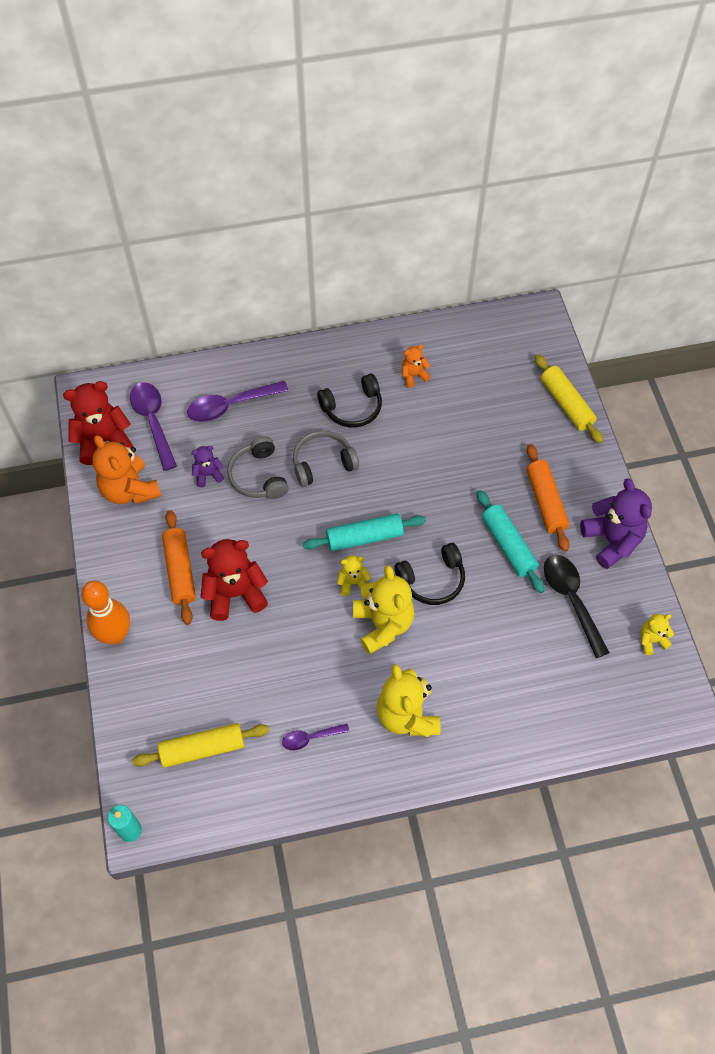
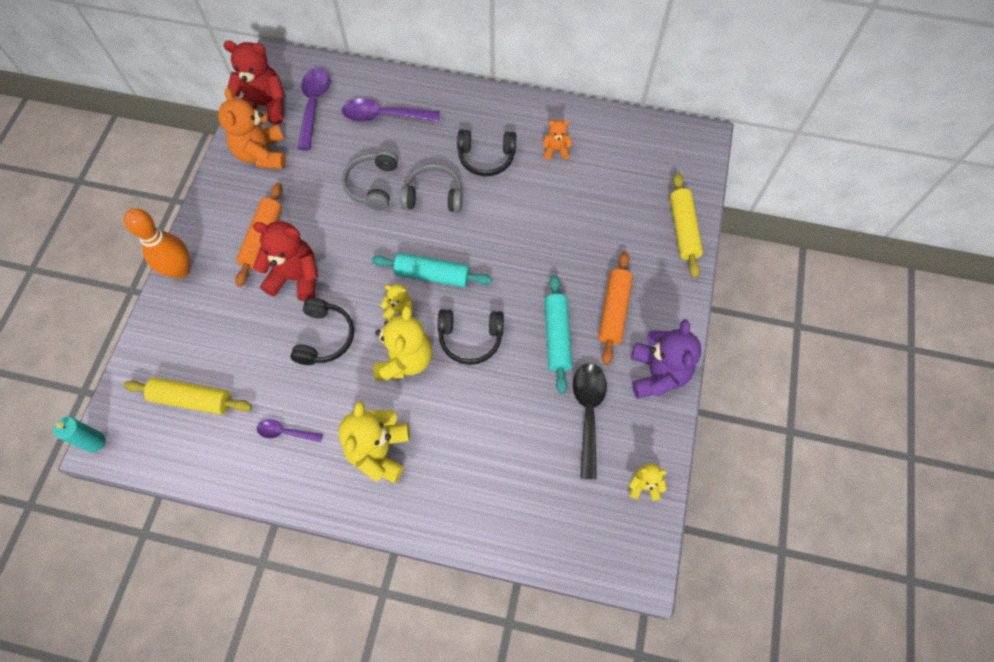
camera: 25 degrees right, 5 degrees up
purple teddy bear [191,446,224,487] -> none
none -> black headphones [290,298,354,365]

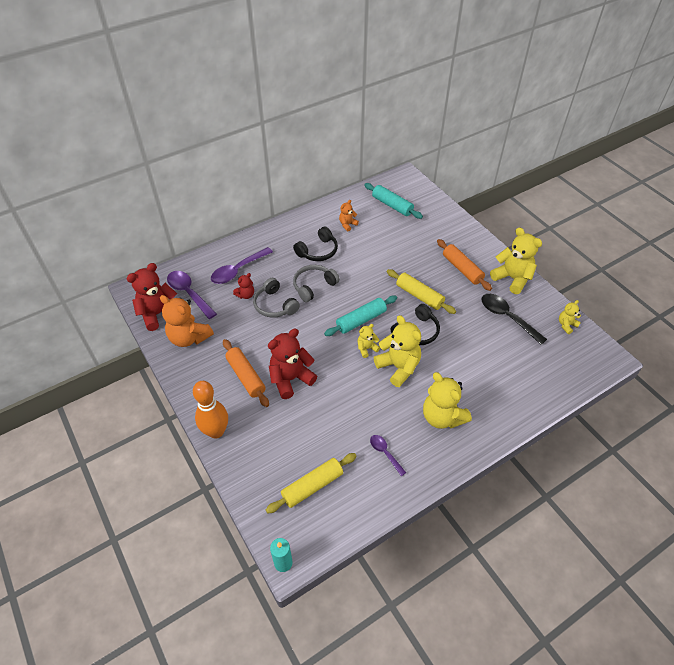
camera: 45 degrees left, 15 degrees down
purple spoon [257,419,323,442] -> purple spoon turned 90 degrees clockwise [370,435,406,476]
black headphones [290,298,354,365] -> none
turquoise rolling pin [544,275,572,394] -> turquoise rolling pin moved to [364,183,423,219]
purple teddy bear [631,319,702,398] -> yellow teddy bear [490,227,542,294]
yellow rolling pin [670,173,703,278] -> yellow rolling pin moved to [387,269,456,314]
none -> red teddy bear [233,273,254,299]

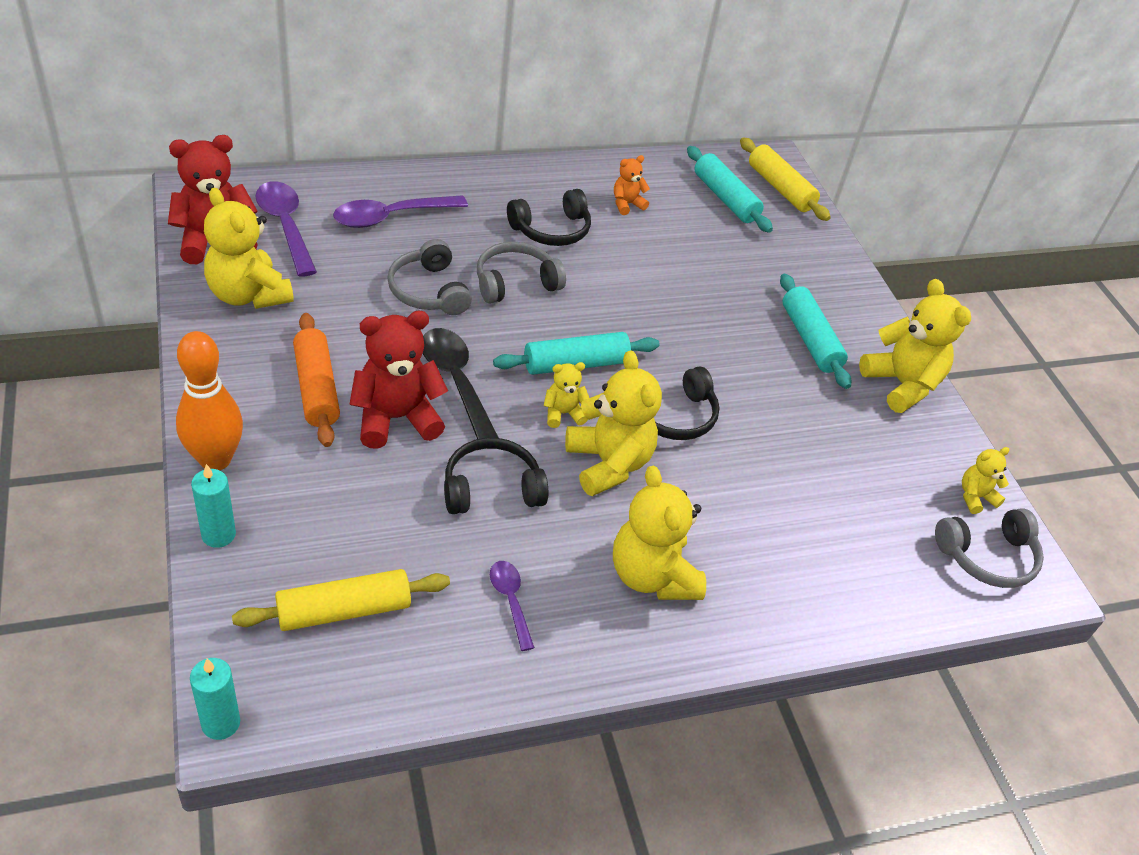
camera: 10 degrees right, 5 degrees down
orange teddy bear [160,295,214,347] -> yellow teddy bear [204,188,294,309]
red teddy bear [233,273,254,299] -> none
yellow rolling pin [387,269,456,314] -> yellow rolling pin moved to [740,137,831,221]
orange rolling pin [437,239,492,291] -> turquoise rolling pin [780,274,851,389]
black spoon [482,294,547,345] -> black spoon moved to [423,328,499,439]
none -> turquoise candle [191,464,236,548]
none -> black headphones [444,438,548,514]
none -> grey headphones [935,508,1044,588]

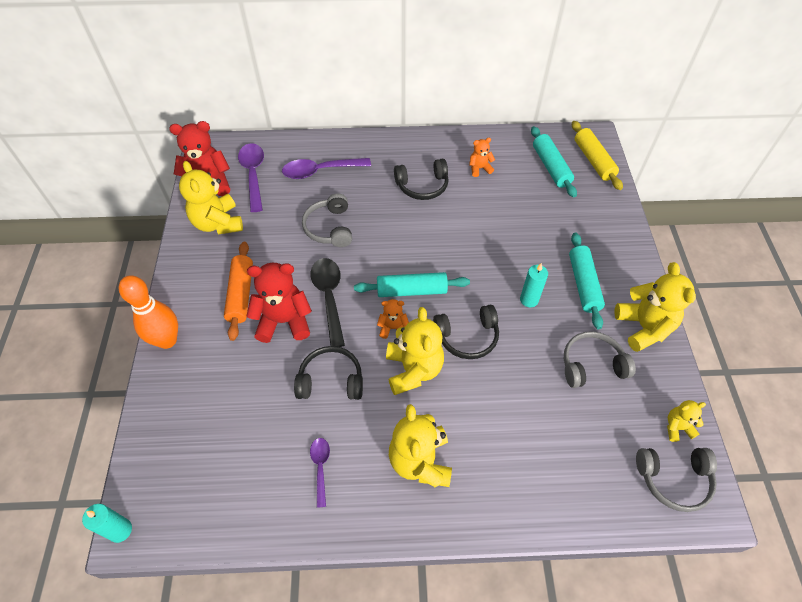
camera: 20 degrees right, 10 degrees up
turquoise candle [191,464,236,548] -> turquoise candle moved to [520,263,548,307]
yellow rolling pin [232,569,450,631] -> none
grey headphones [477,242,566,304] -> grey headphones moved to [564,331,636,388]
yellow teddy bear [544,362,589,428] -> orange teddy bear [377,299,409,339]

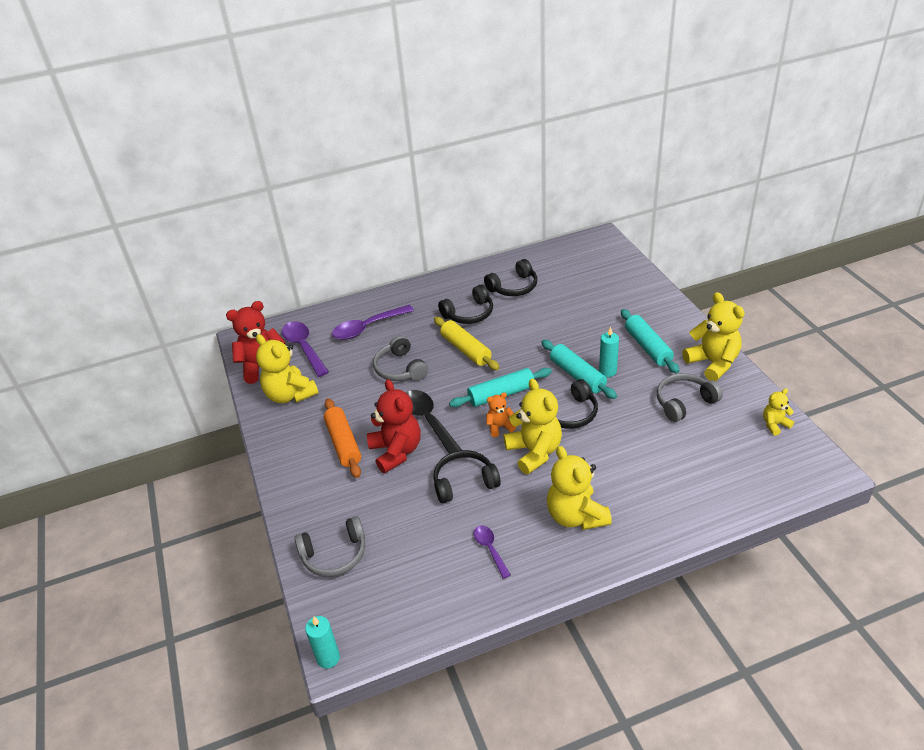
camera: 15 degrees left, 15 degrees down
orange bowling pin [119,275,178,349] -> none
red teddy bear [246,263,312,343] -> red teddy bear turned 90 degrees clockwise [367,379,421,473]
orange teddy bear [469,138,495,177] -> black headphones [484,259,537,296]
turquoise rolling pin [531,126,577,197] -> turquoise rolling pin moved to [541,340,617,399]
yellow rolling pin [572,121,623,190] -> yellow rolling pin moved to [434,317,499,370]
grey headphones [636,448,717,512] -> grey headphones moved to [294,516,365,577]

